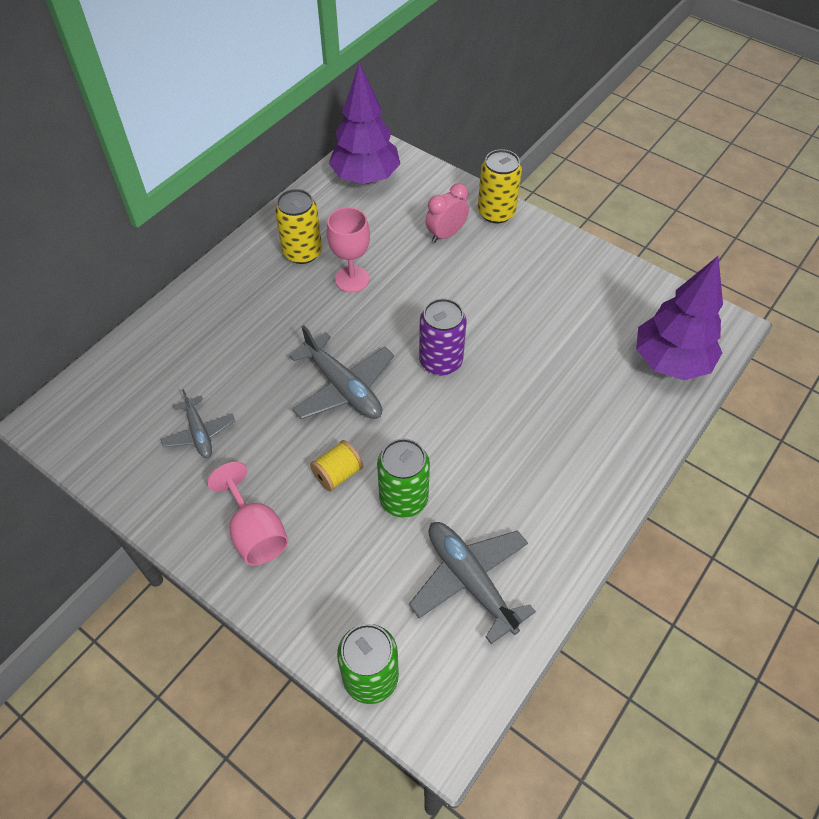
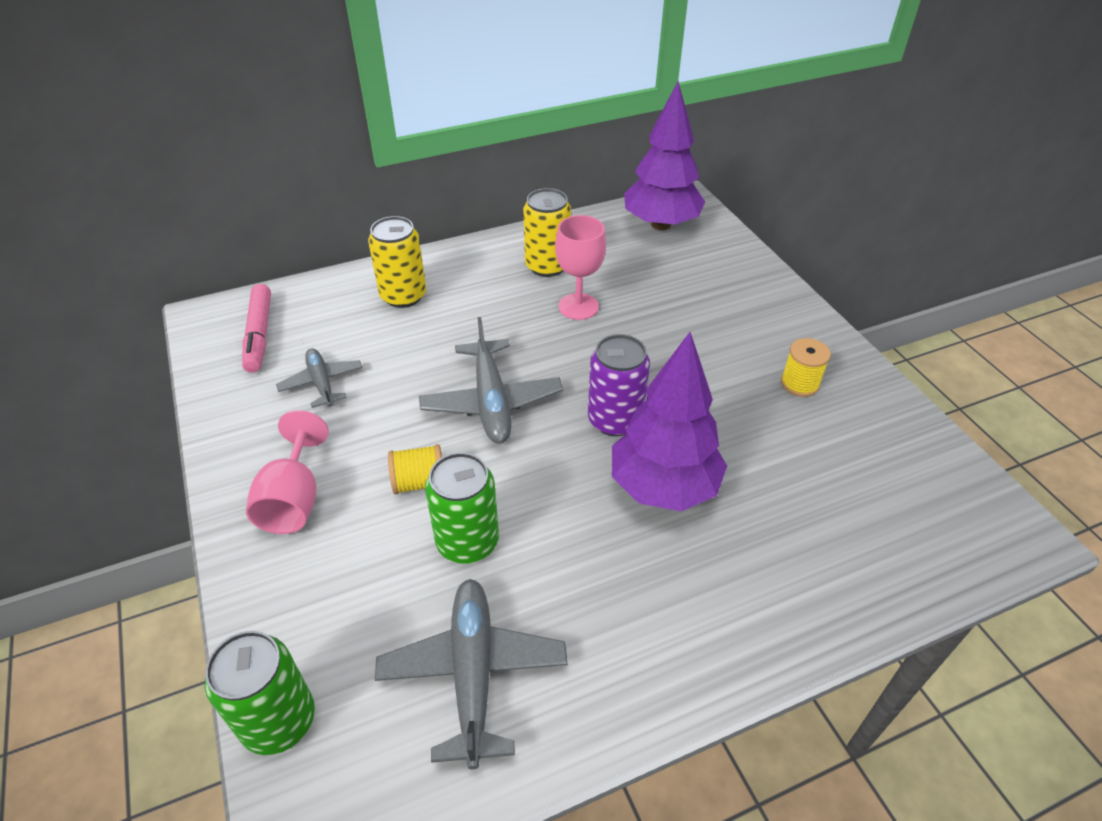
camera: 30 degrees right, 10 degrees down
grey plane [160,389,235,458] -> grey plane turned 150 degrees clockwise [276,348,362,408]
pink clock [425,183,469,243] -> none
yellow can [478,149,522,224] -> yellow can moved to [368,216,426,308]
purple tree [636,256,723,380] -> purple tree moved to [612,332,727,511]
none -> pink marker [242,284,271,373]
none -> yellow spool [781,338,831,397]

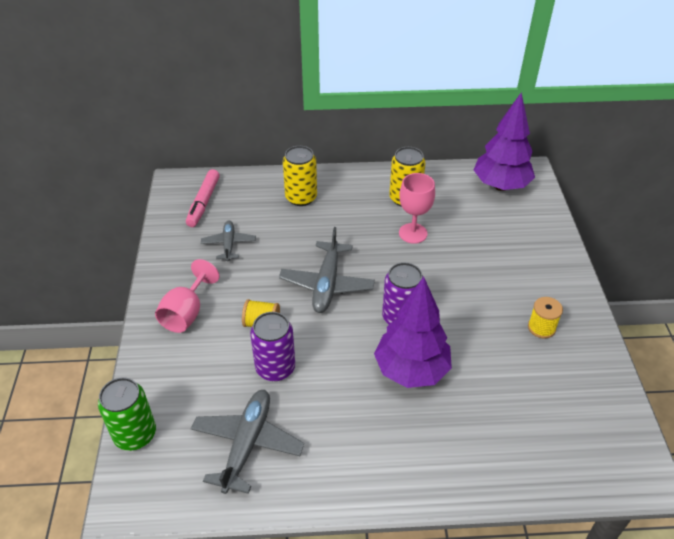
camera: 20 degrees right, 0 degrees up
green can [425,452,499,564] -> purple can [250,312,295,381]

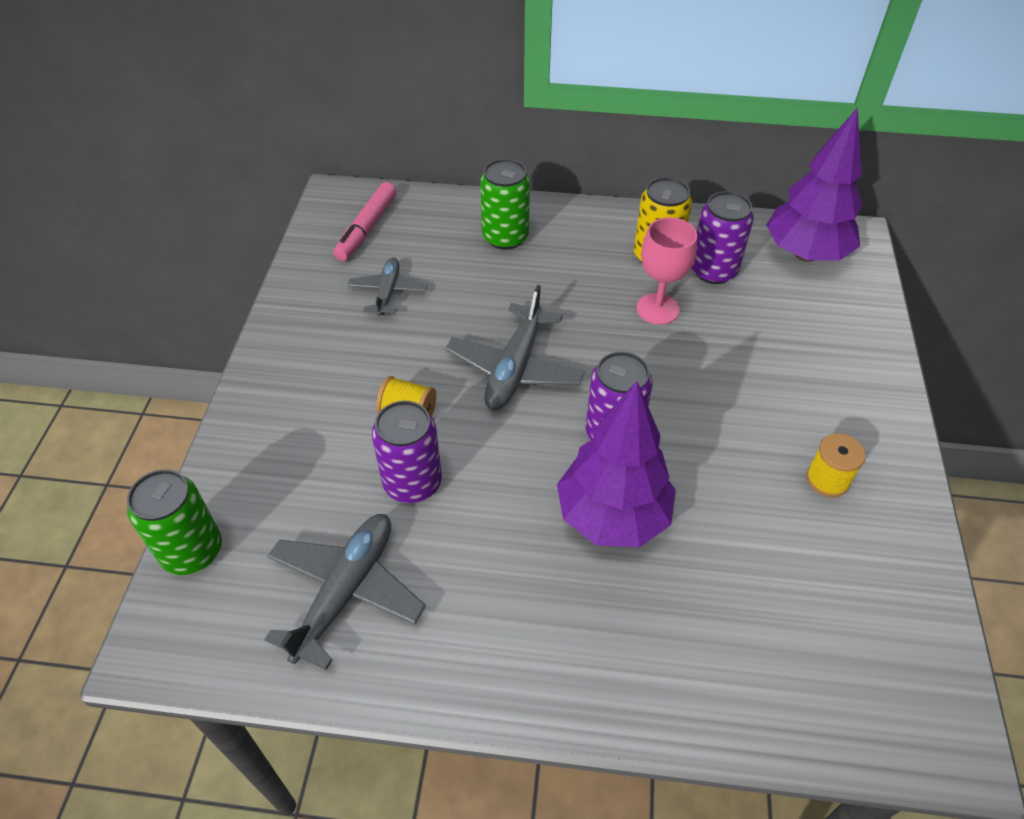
camera: 10 degrees right, 5 degrees up
pink goblet [155,259,219,333] -> none
yellow can [283,146,317,206] -> green can [480,158,530,250]
none -> purple can [692,191,754,284]

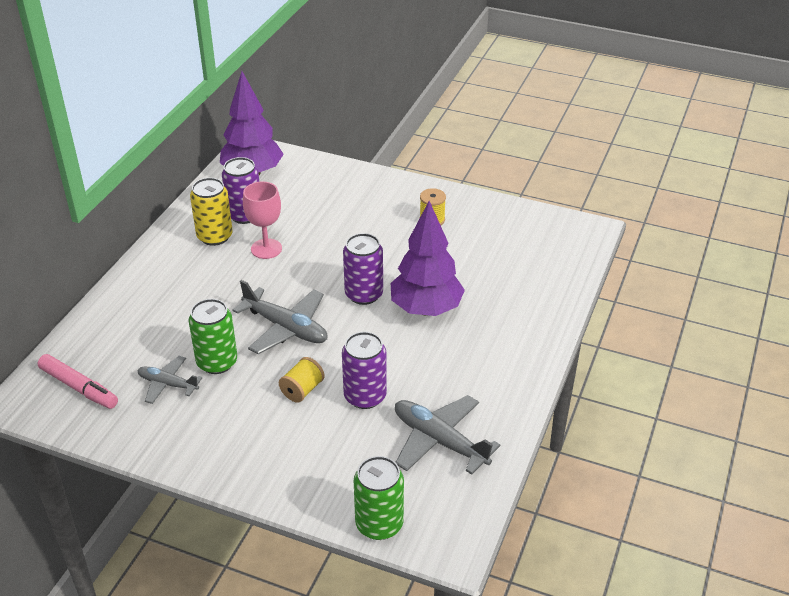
camera: 75 degrees left, 10 degrees down
green can [480,158,530,250] -> green can moved to [189,299,237,374]

